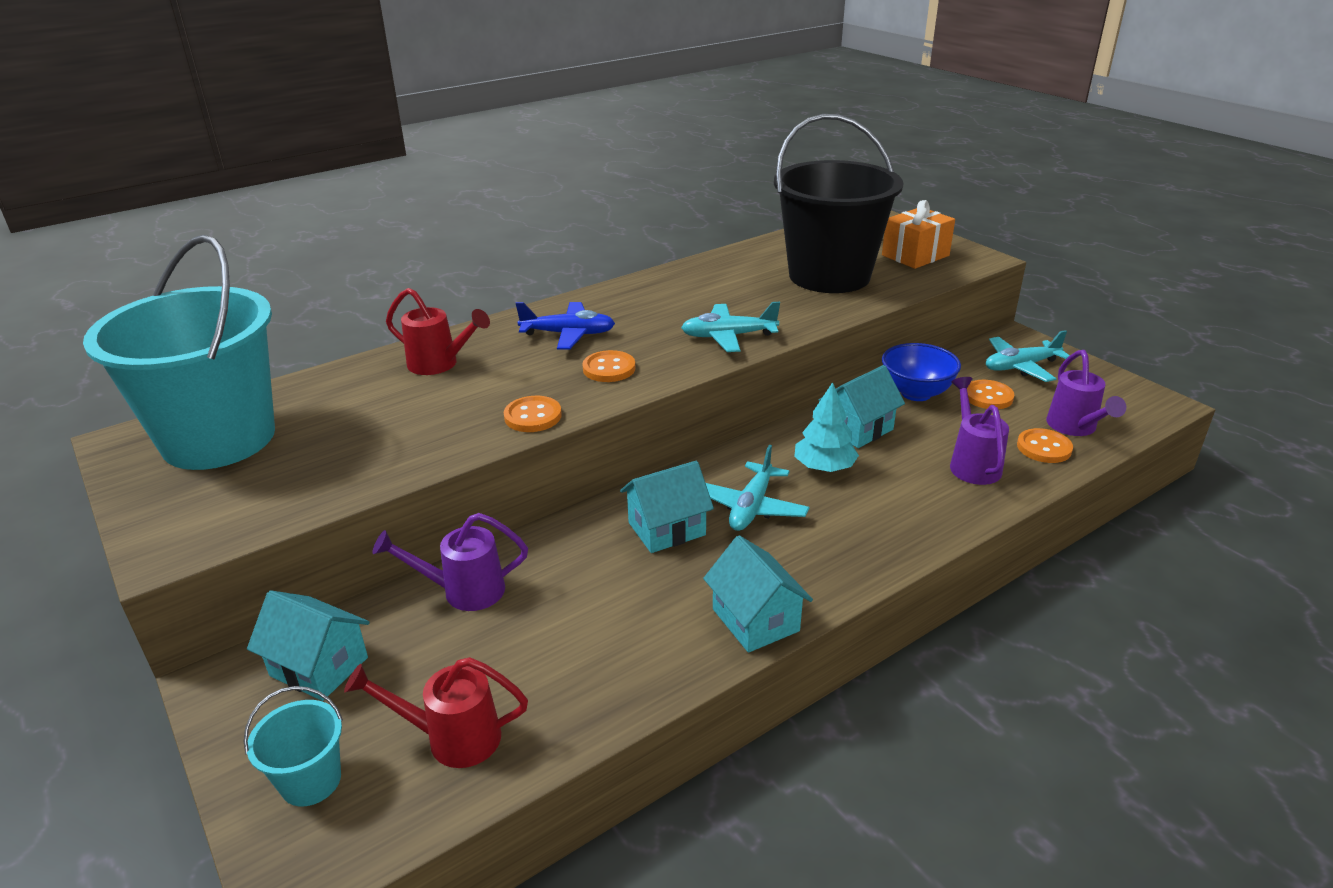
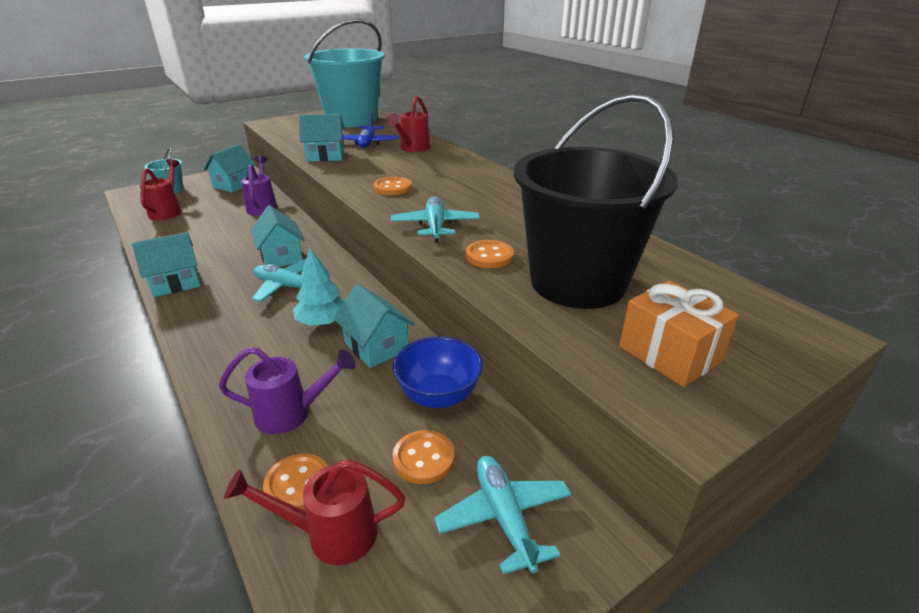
camera: 90 degrees right, 0 degrees up
orange button [504,396,562,432] -> orange button moved to [466,240,514,268]
blue plane [516,302,615,350] -> blue plane moved to [343,113,399,148]
purple watering can [1046,350,1126,436] -> red watering can [224,459,405,565]
none -> turquoise house [299,114,345,162]

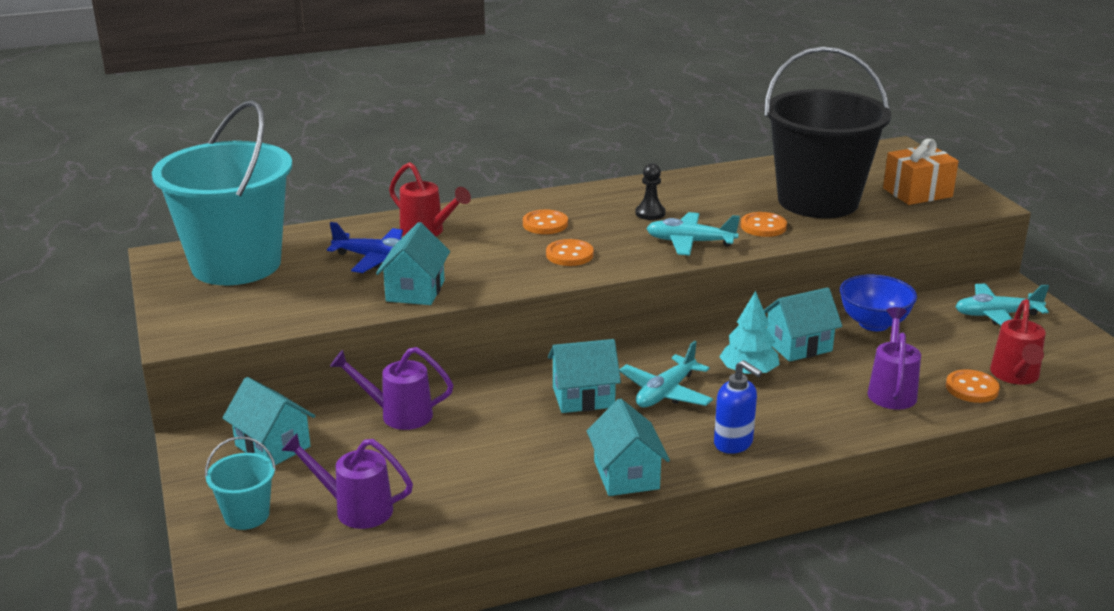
camera: 75 degrees left, 5 degrees down
red watering can [140,159,182,220] -> purple watering can [281,433,413,529]
orange button [393,430,454,484] -> orange button moved to [523,210,568,234]
none -> black pawn [636,163,665,220]
none -> blue soap dispenser [714,360,762,454]

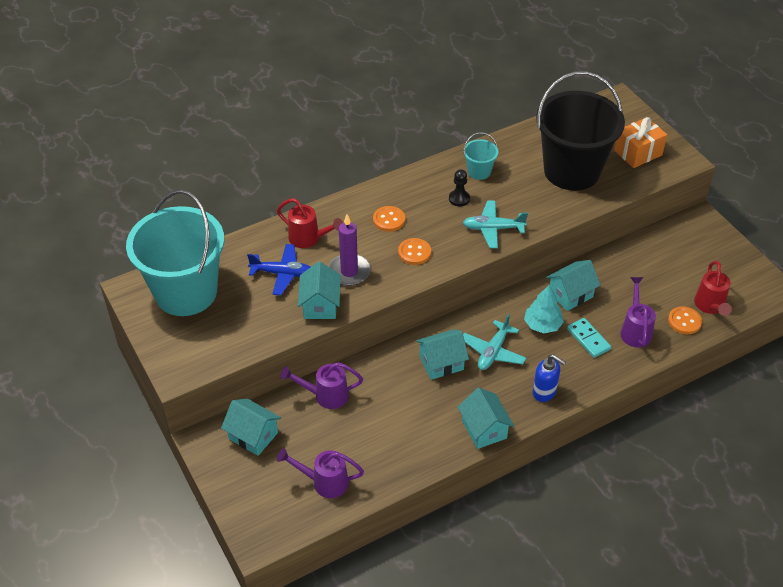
camera: 10 degrees left, 20 degrees up
turquoise bucket [205,437,276,530] -> turquoise bucket moved to [463,132,499,180]
orange button [741,212,787,237] -> none
blue bowl [840,274,917,331] -> none
turquoise plane [955,284,1049,325] -> none
none -> purple candle [328,214,371,286]
none -> turquoise domino [567,318,611,358]

